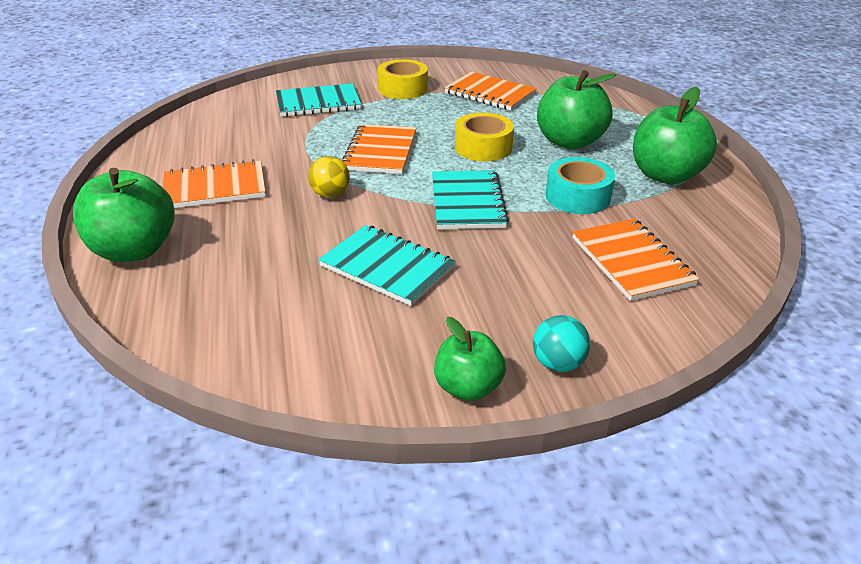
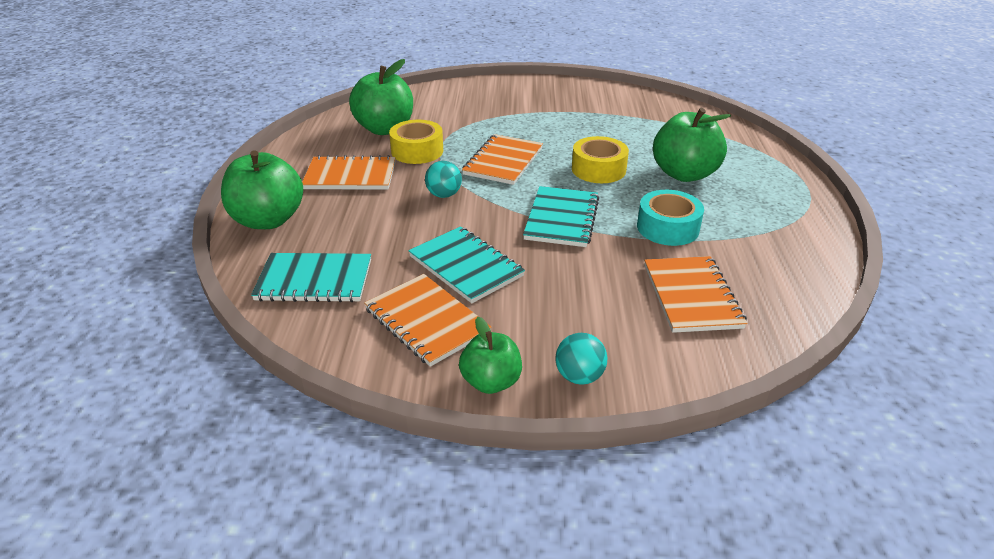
camera: 15 degrees right, 0 degrees up
turquoise notebook [276,83,361,117] -> turquoise notebook moved to [251,253,371,302]
yellow ball [308,156,350,198] -> turquoise ball [425,161,462,198]
yellow tape [377,59,428,99] -> yellow tape moved to [389,120,443,164]
orange notebook [444,72,537,111] -> orange notebook moved to [364,274,491,367]
green apple [633,87,717,184] -> green apple moved to [349,59,413,135]

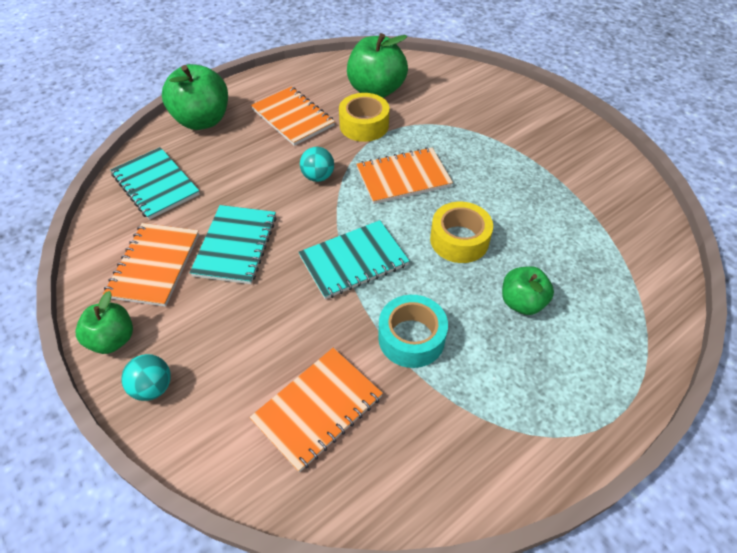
camera: 50 degrees right, 15 degrees up
green apple [653,108,731,182] -> green apple [502,266,554,315], size x0.60

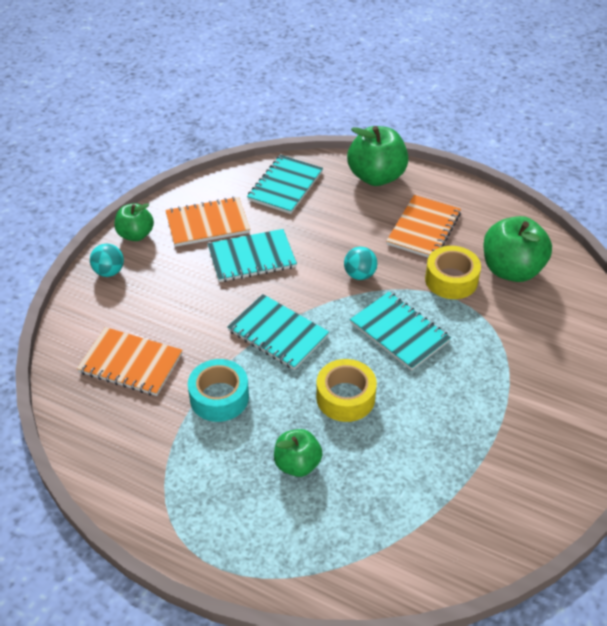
camera: 65 degrees right, 5 degrees down
orange notebook [356,147,453,204] -> turquoise notebook [350,292,451,371]

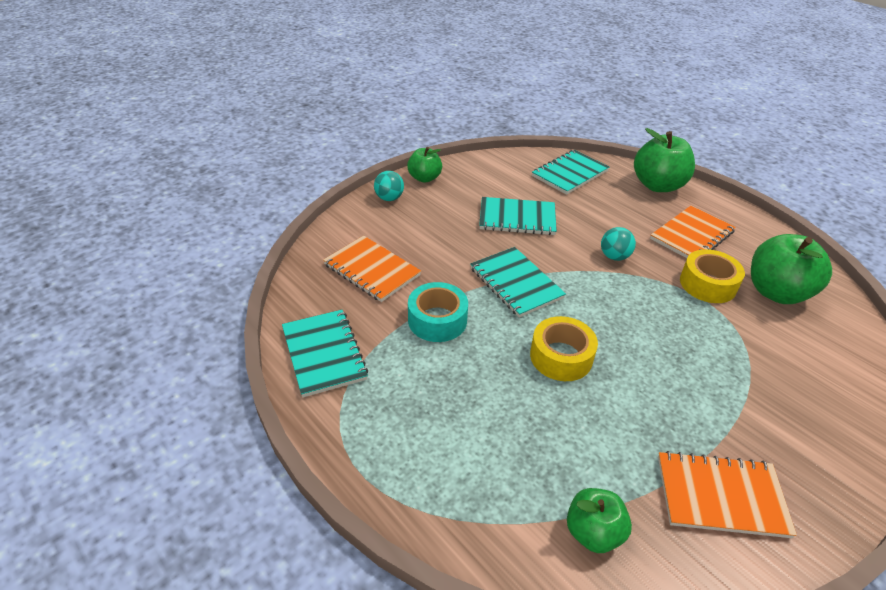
camera: 20 degrees right, 5 degrees down
orange notebook [165,197,250,247] -> orange notebook moved to [658,451,797,538]
green apple [274,429,322,477] -> green apple moved to [567,488,632,553]
turquoise notebook [350,292,451,371] -> turquoise notebook moved to [282,310,368,397]

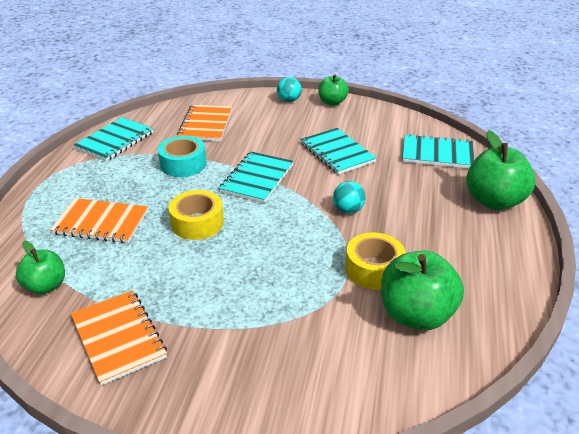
camera: 55 degrees right, 5 degrees down
orange notebook [650,206,736,258] -> orange notebook moved to [50,198,148,243]

